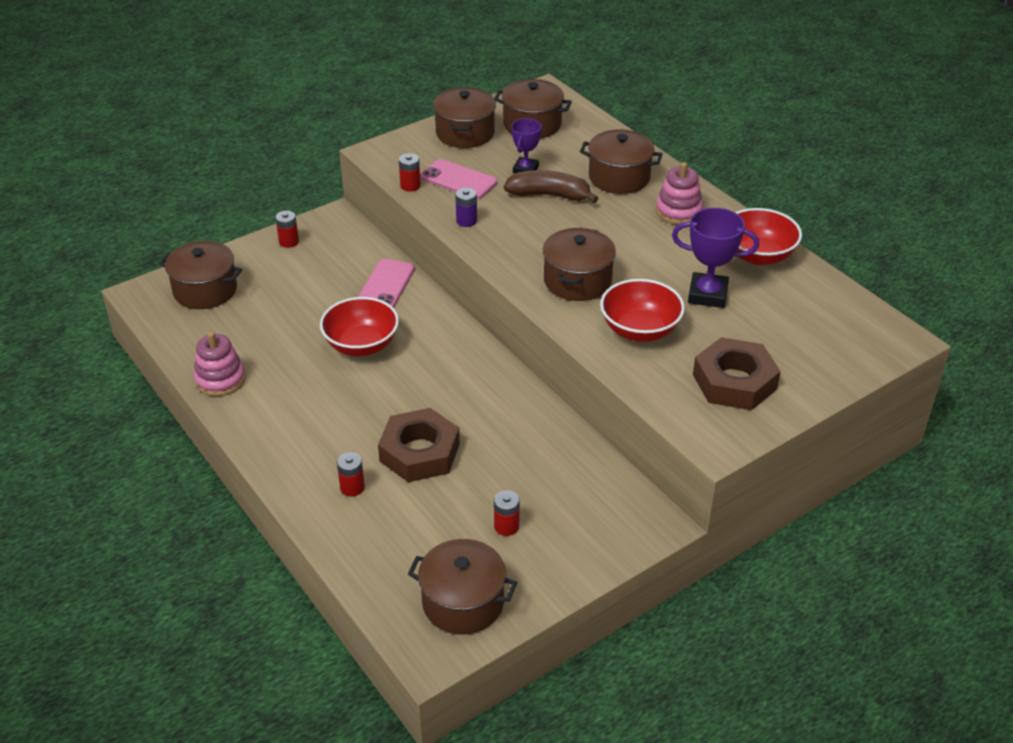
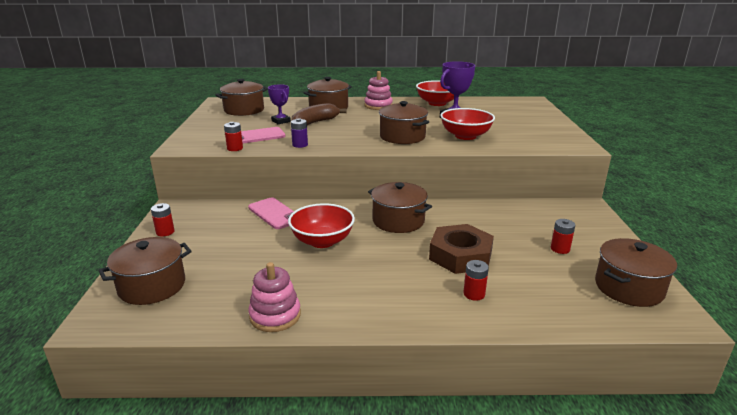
camera: 55 degrees left, 15 degrees down
brown pot [433,87,496,148] -> brown pot moved to [368,182,432,233]
brown nut [693,337,781,410] -> none

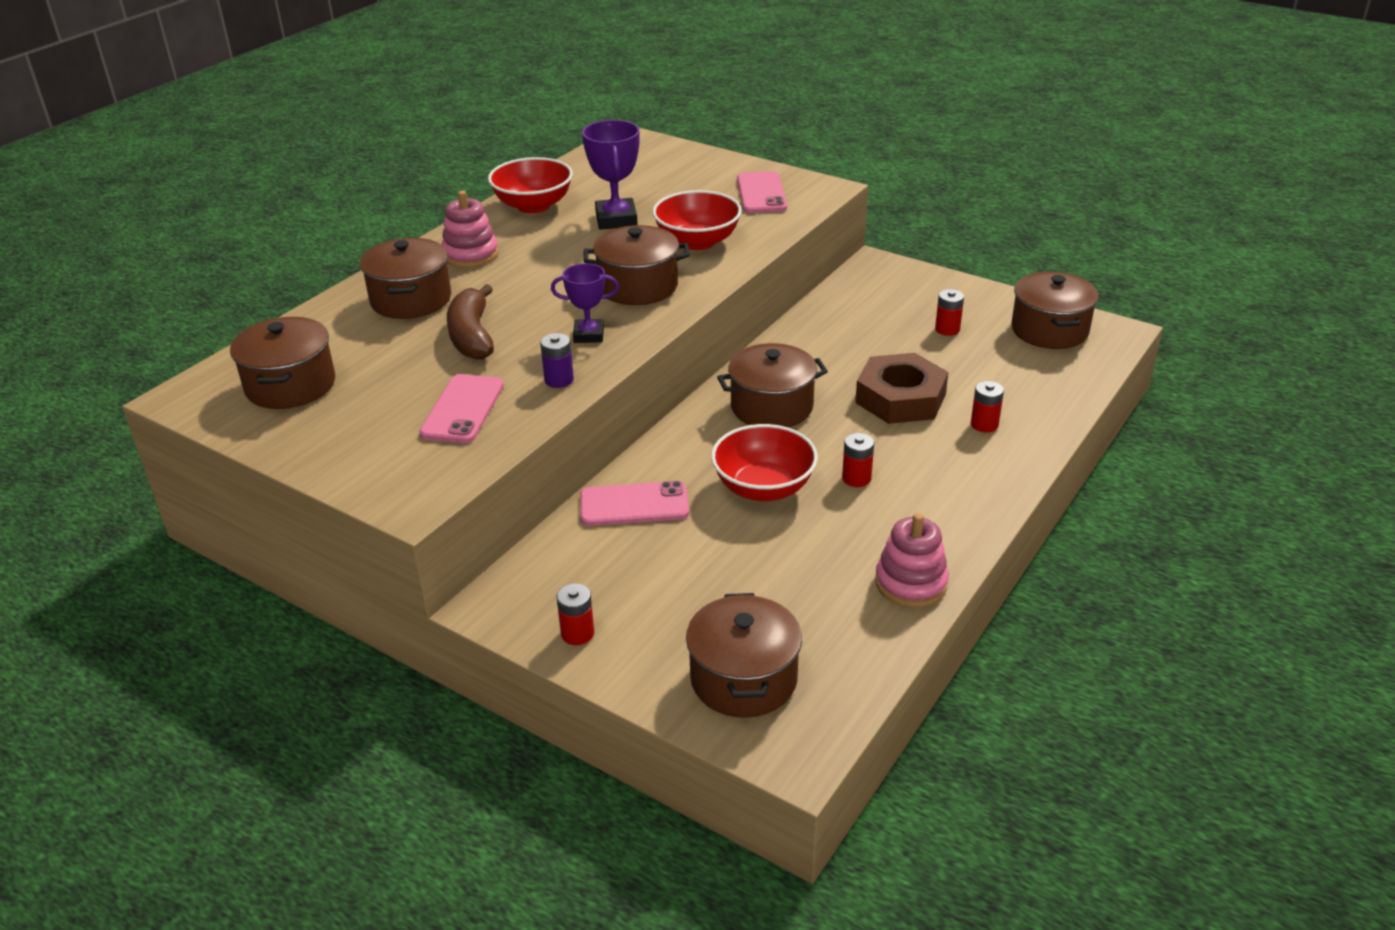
camera: 55 degrees left, 10 degrees up
red battery [224,122,243,151] -> red battery moved to [842,433,874,487]
purple trophy [268,84,291,124] -> purple trophy moved to [551,263,619,343]
none -> pink phone [737,171,787,213]

